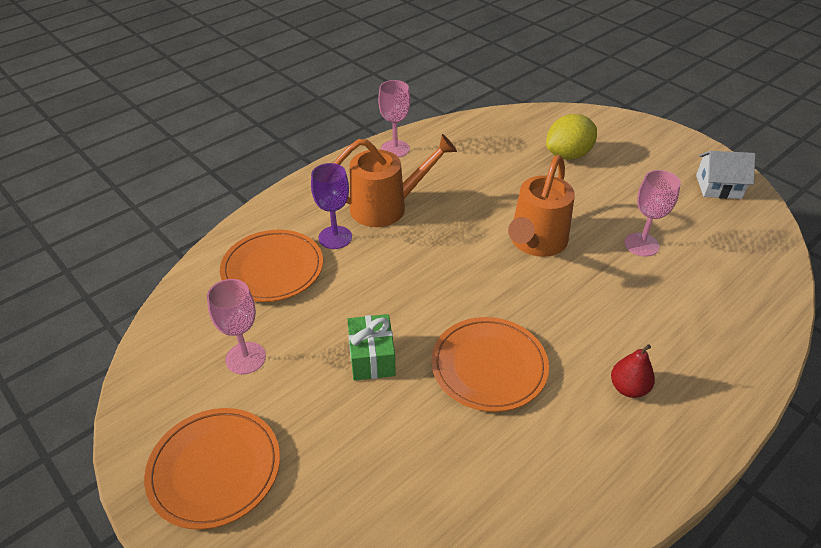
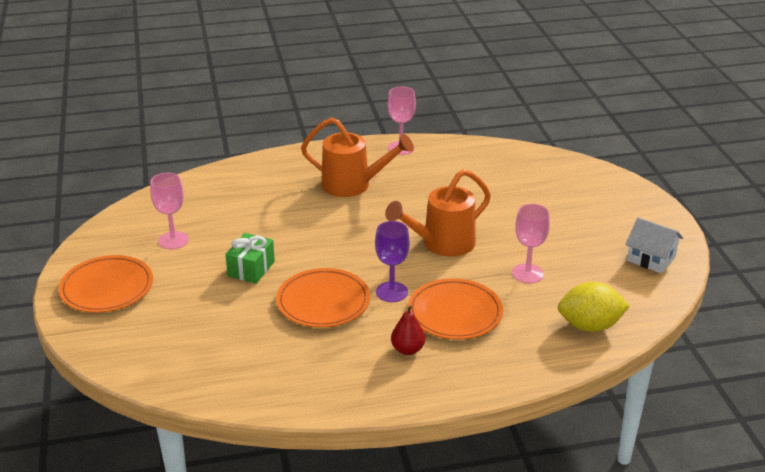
camera: 30 degrees right, 10 degrees down
orange plate [220,230,323,302] -> orange plate moved to [408,278,503,340]
purple goblet [311,163,352,249] -> purple goblet moved to [375,221,410,302]
yellow lemon [546,114,597,160] -> yellow lemon moved to [558,282,630,332]

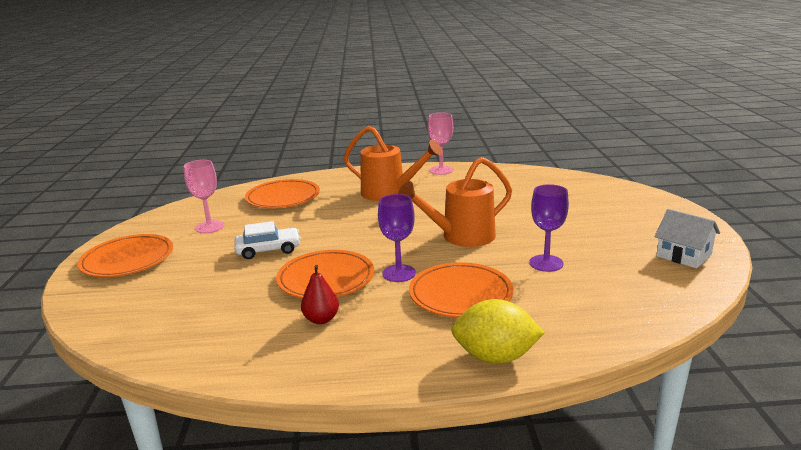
camera: 10 degrees right, 10 degrees down
green gift [225,233,275,284] -> white car [234,221,301,259]
red pear [391,305,425,355] -> red pear moved to [301,265,339,324]
pink goblet [512,204,550,283] -> purple goblet [529,184,569,272]
yellow lemon [558,282,630,332] -> yellow lemon moved to [451,299,545,364]
none -> orange plate [245,179,320,208]

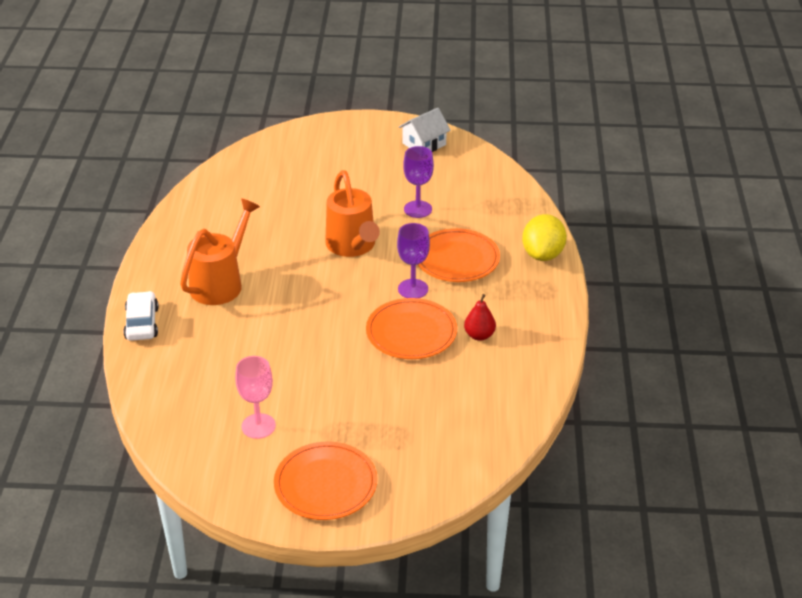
camera: 85 degrees left, 15 degrees up
white car [234,221,301,259] -> white car moved to [124,291,159,341]
orange plate [245,179,320,208] -> none
pink goblet [428,113,453,175] -> none

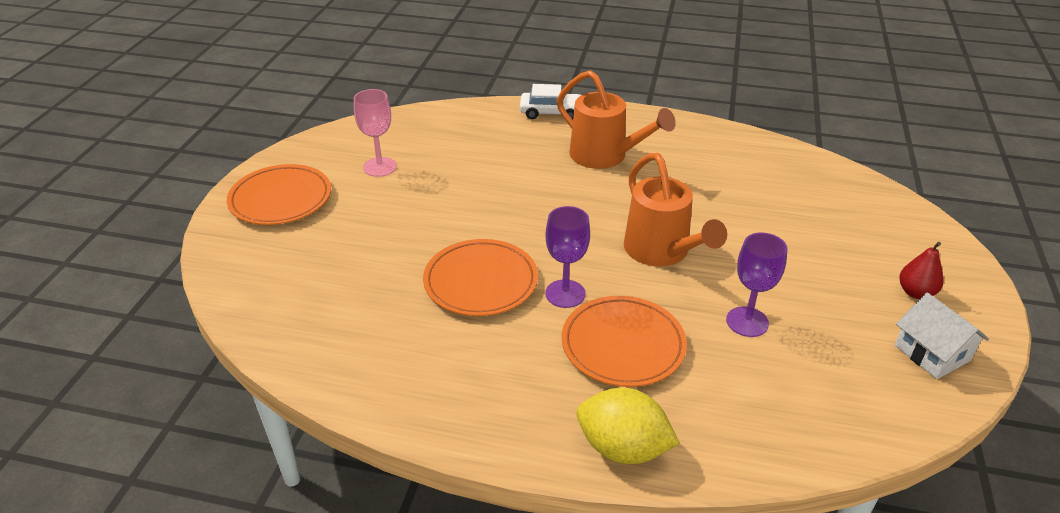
camera: 100 degrees right, 0 degrees up
orange watering can [325,170,380,257] -> orange watering can turned 105 degrees counterclockwise [624,153,727,267]
red pear [464,294,496,341] -> red pear moved to [899,242,943,299]

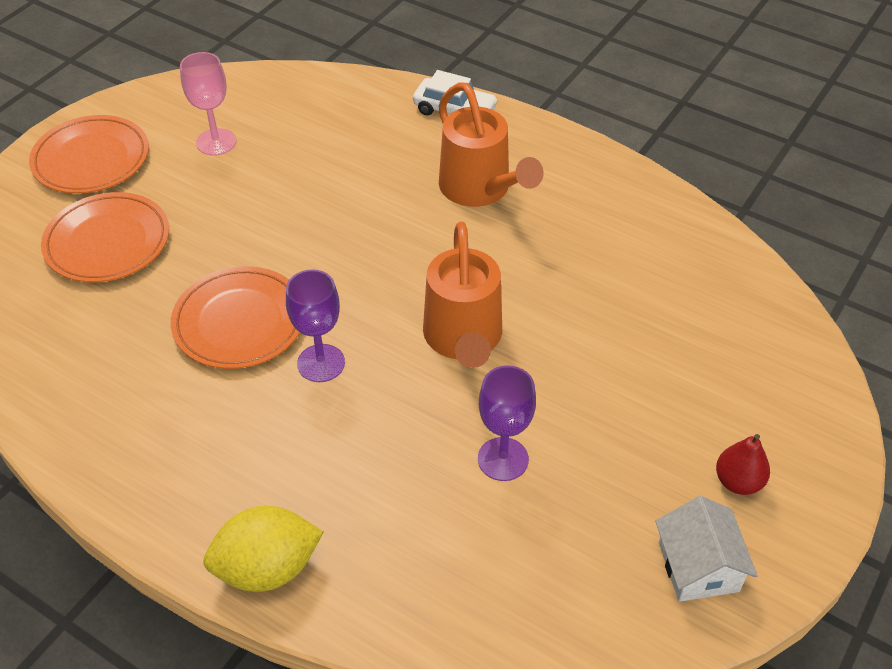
camera: 20 degrees right, 10 degrees up
orange plate [562,296,687,387] -> orange plate moved to [41,192,169,283]
yellow lemon [577,388,680,464] -> yellow lemon turned 60 degrees counterclockwise [203,506,323,592]

